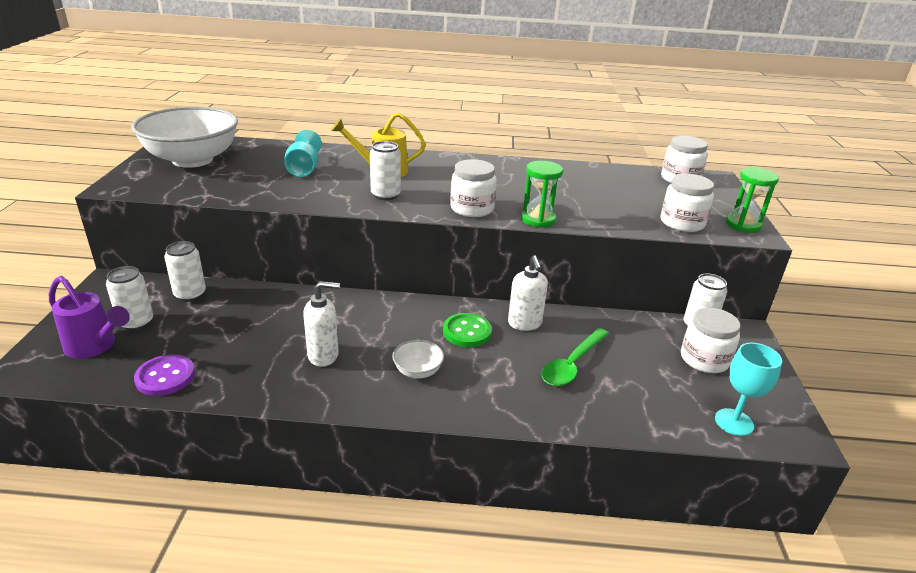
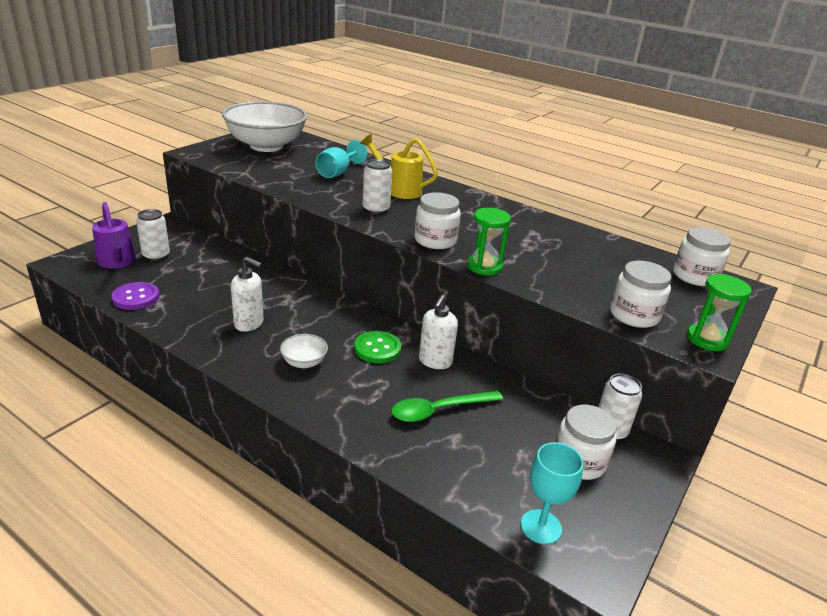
camera: 30 degrees right, 0 degrees up
white can [164,241,206,301] -> none

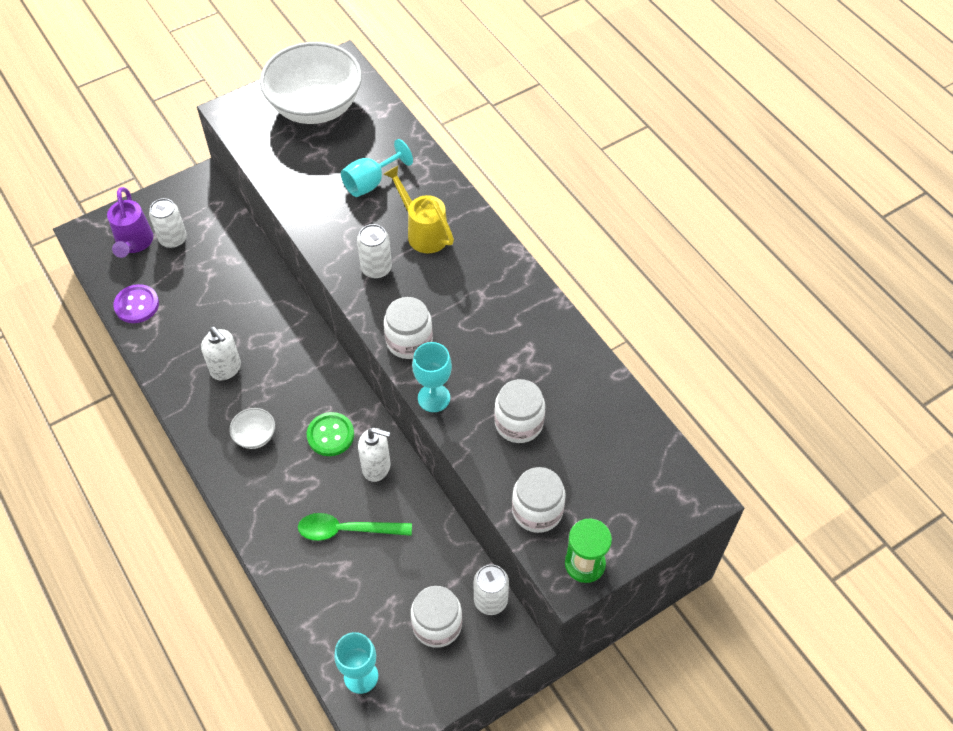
camera: 25 degrees right, 25 degrees up
white soap dispenser [419,295,458,369] -> white soap dispenser turned 120 degrees counterclockwise [358,428,390,482]
green hourglass [467,208,511,275] -> turquoise goblet [412,342,452,412]
white jar [673,227,731,286] -> white jar moved to [494,379,545,443]

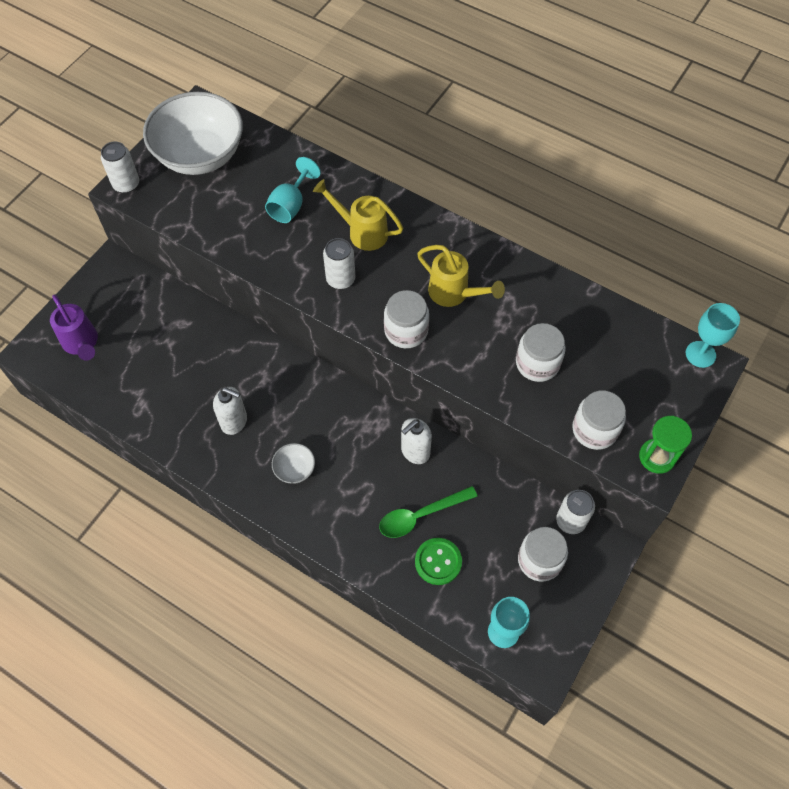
camera: 25 degrees left, 5 degrees up
purple button [113,284,159,323] -> none
white can [149,198,187,248] -> white can moved to [101,141,139,193]
green button [307,412,354,456] -> green button moved to [415,538,462,585]
white soap dispenser [358,428,390,482] -> white soap dispenser turned 150 degrees clockwise [401,418,432,464]
turquoise goblet [412,342,452,412] -> turquoise goblet moved to [686,303,740,368]
none -> yellow watering can [417,245,505,307]

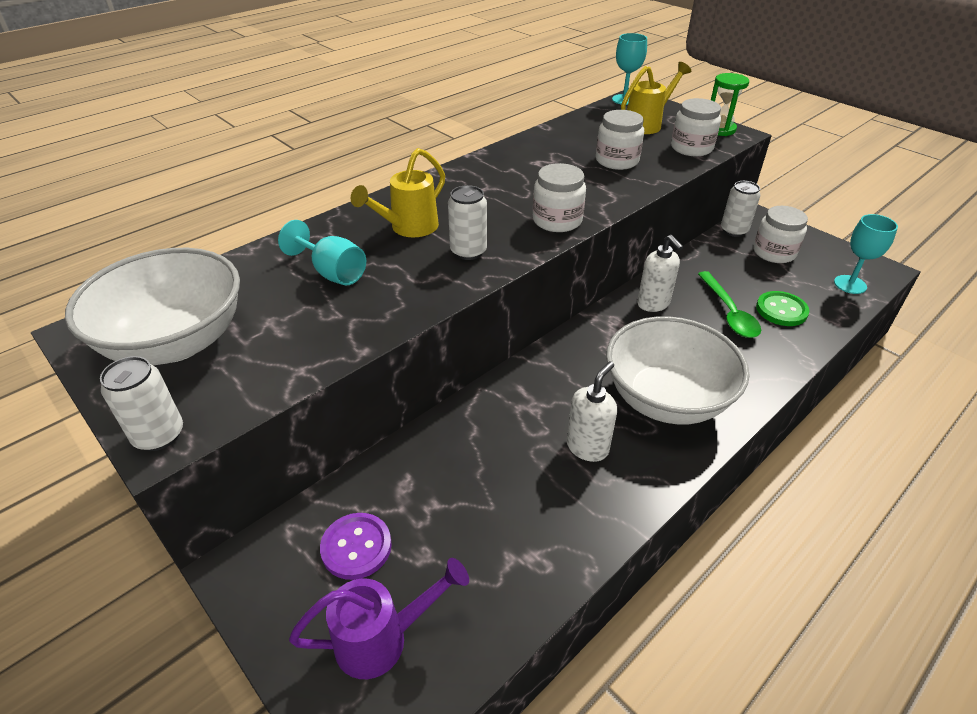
camera: 75 degrees left, 20 degrees down
white bowl [272,443,315,484] -> white bowl [606,316,750,424], size x2.44
yellow watering can [417,245,505,307] -> yellow watering can moved to [621,62,691,134]
none -> purple button [320,513,392,580]

